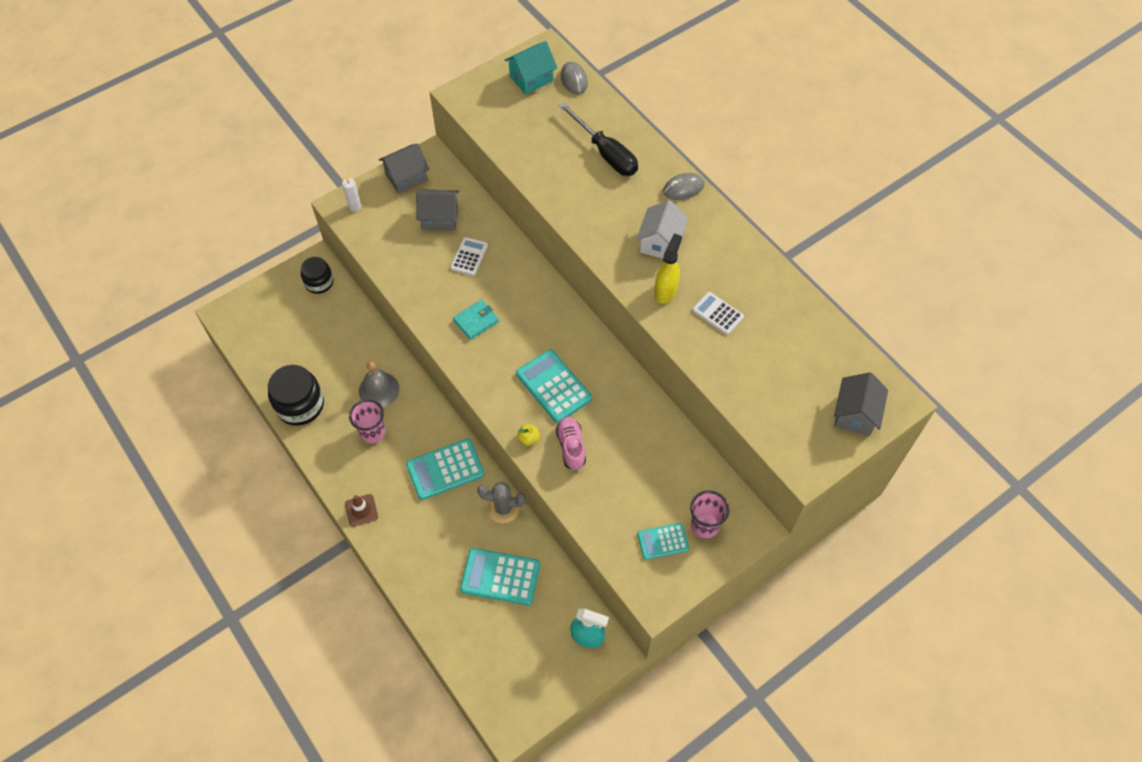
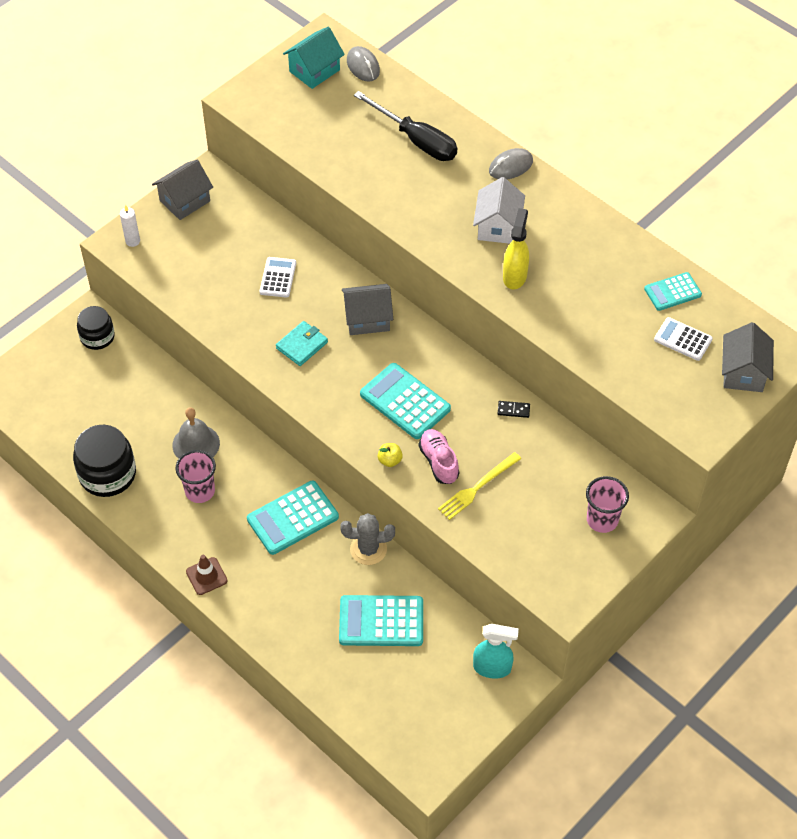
camera: 10 degrees left, 5 degrees down
grey house [416,189,459,230] -> grey house moved to [342,284,393,335]
turquoise calculator [637,523,689,560] -> turquoise calculator moved to [644,272,702,311]
white calculator [692,292,744,335] -> white calculator moved to [654,317,713,361]
none -> yellow fork [438,452,521,520]
none -> black domino [498,401,530,418]

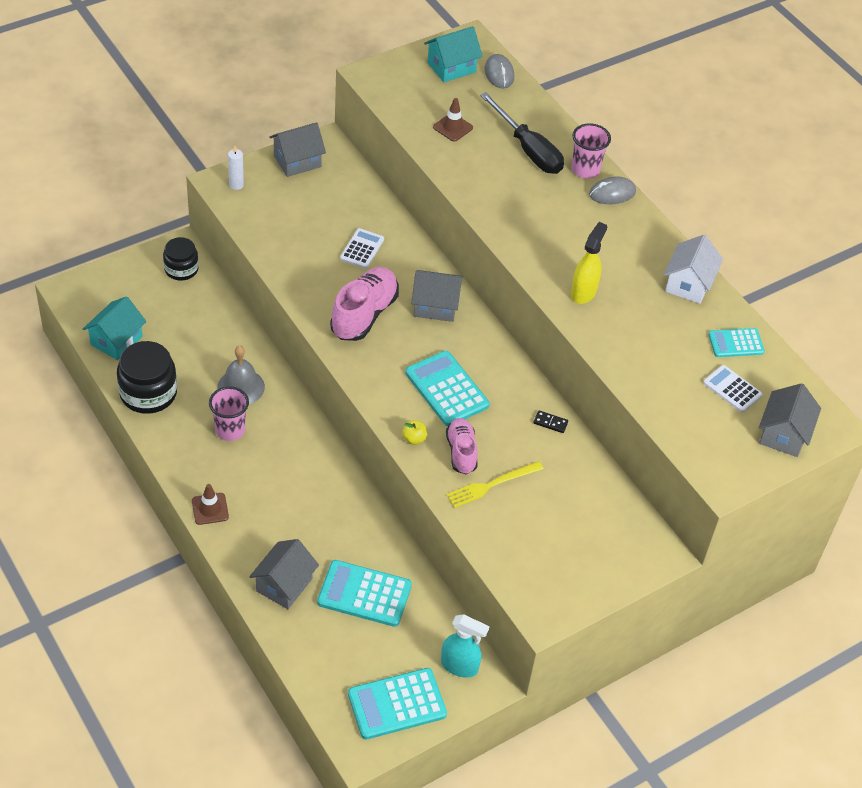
camera: 10 degrees right, 5 degrees down
turquoise calculator [247,481,339,555] -> turquoise calculator moved to [348,668,447,740]
turquoise wallet [276,321,328,366] -> pink shoe [330,267,399,341]
grey cactus [340,513,395,565] -> none
white house [473,177,525,244] -> white house moved to [664,235,723,304]
pink cup [586,476,629,533] -> pink cup moved to [571,123,611,179]
none -> turquoise house [83,296,147,360]
none -> grey house [249,539,319,609]
none -> brown traffic cone [433,98,473,142]

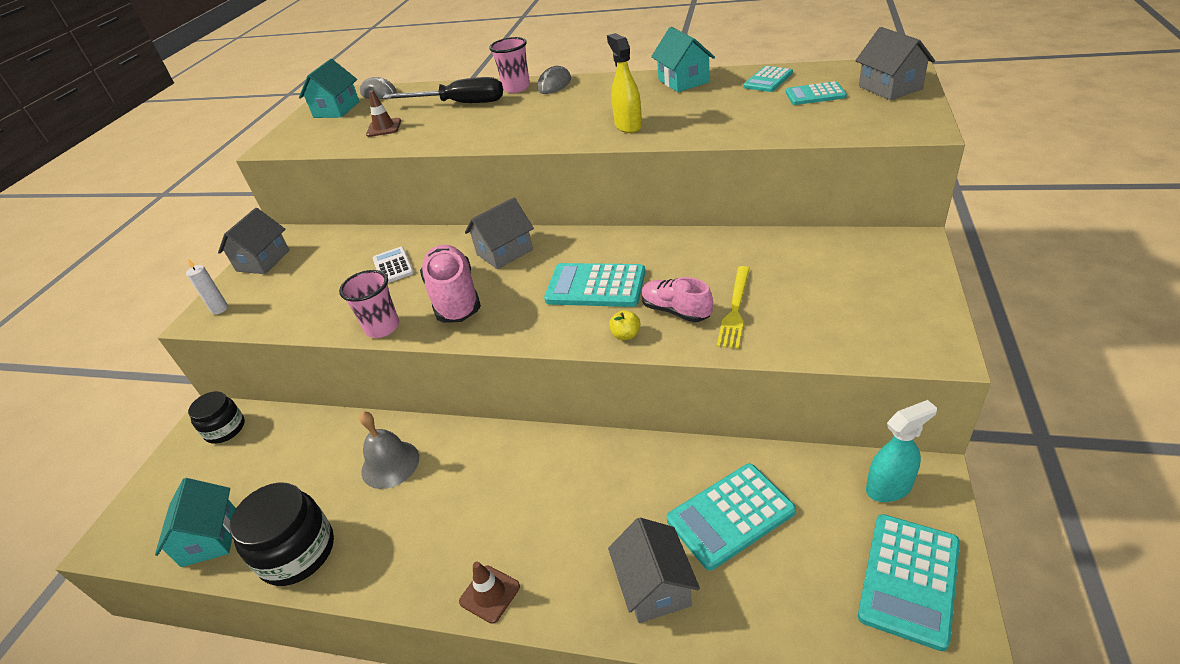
camera: 35 degrees left, 10 degrees down
pink cup [209,386,249,441] -> pink cup moved to [339,270,399,338]
black domino [533,410,568,433] -> none
white house [664,235,723,304] -> turquoise house [651,27,715,92]
white calculator [703,365,762,412] -> turquoise calculator [786,81,847,105]

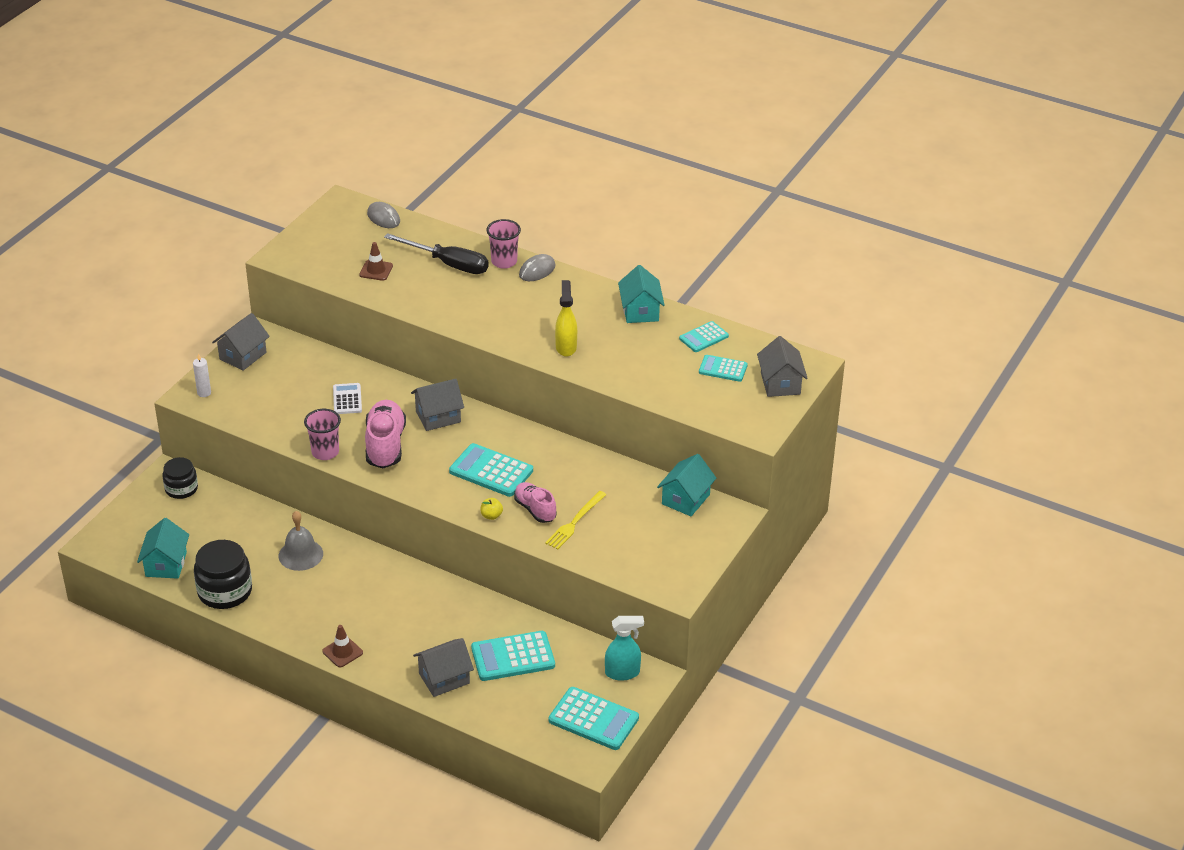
camera: 10 degrees right, 0 degrees up
turquoise house [299,59,360,118] -> turquoise house moved to [657,454,716,516]
grey house [608,518,700,623] -> grey house turned 60 degrees clockwise [413,638,474,697]
turquoise calculator [858,514,960,651] -> turquoise calculator turned 105 degrees counterclockwise [549,687,639,750]

